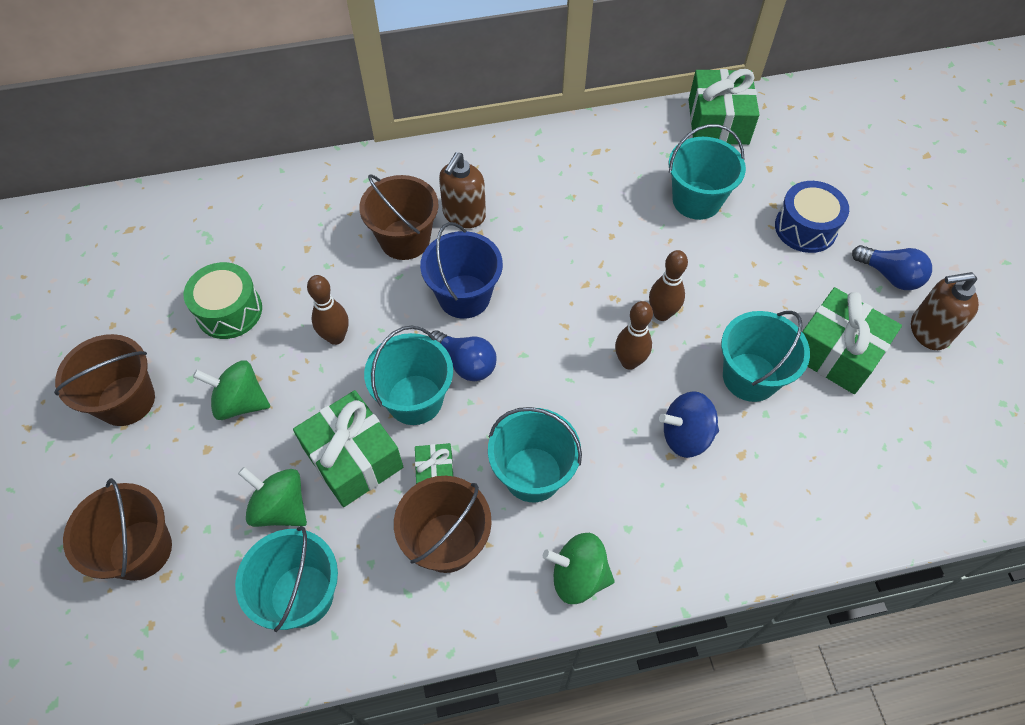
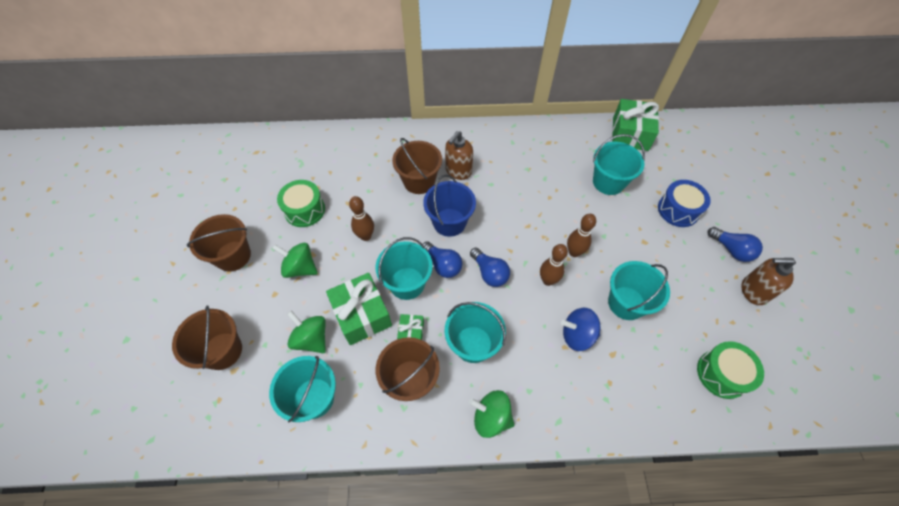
camera: 10 degrees right, 0 degrees up
green gift [802,287,902,394] -> none
none -> blue light bulb [470,248,510,287]
none -> green drum [697,341,764,399]

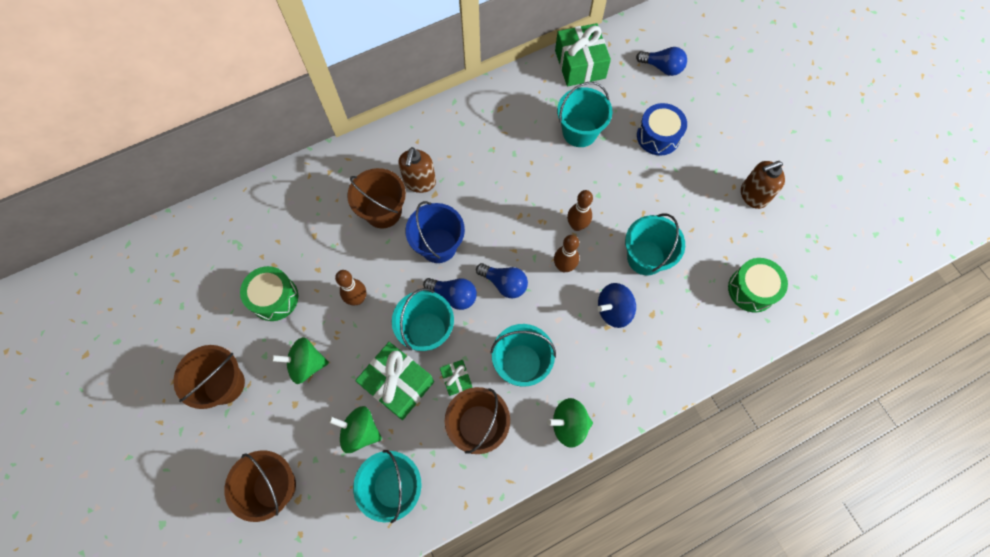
camera: 25 degrees left, 10 degrees up
blue light bulb [708,227,763,262] -> blue light bulb moved to [636,47,687,76]

